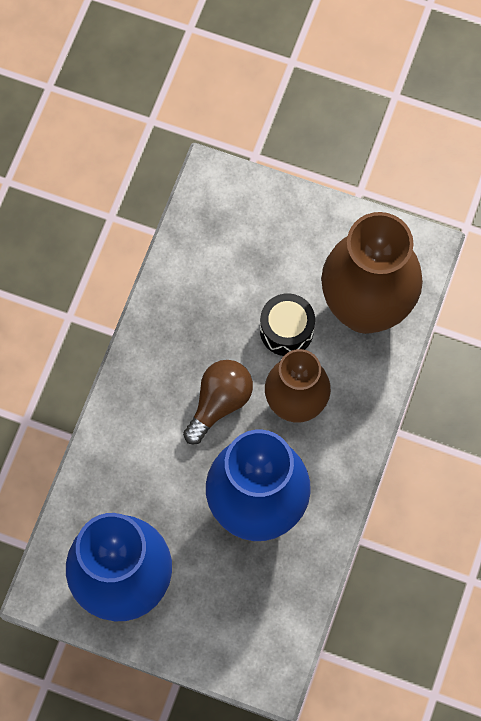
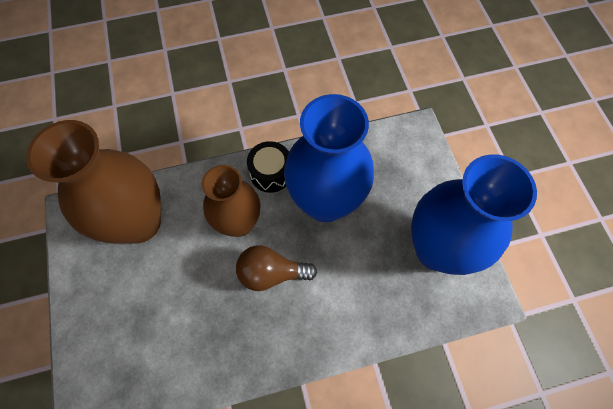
camera: 125 degrees left, 5 degrees down
black drum [260,293,315,356] -> black drum moved to [247,141,289,193]

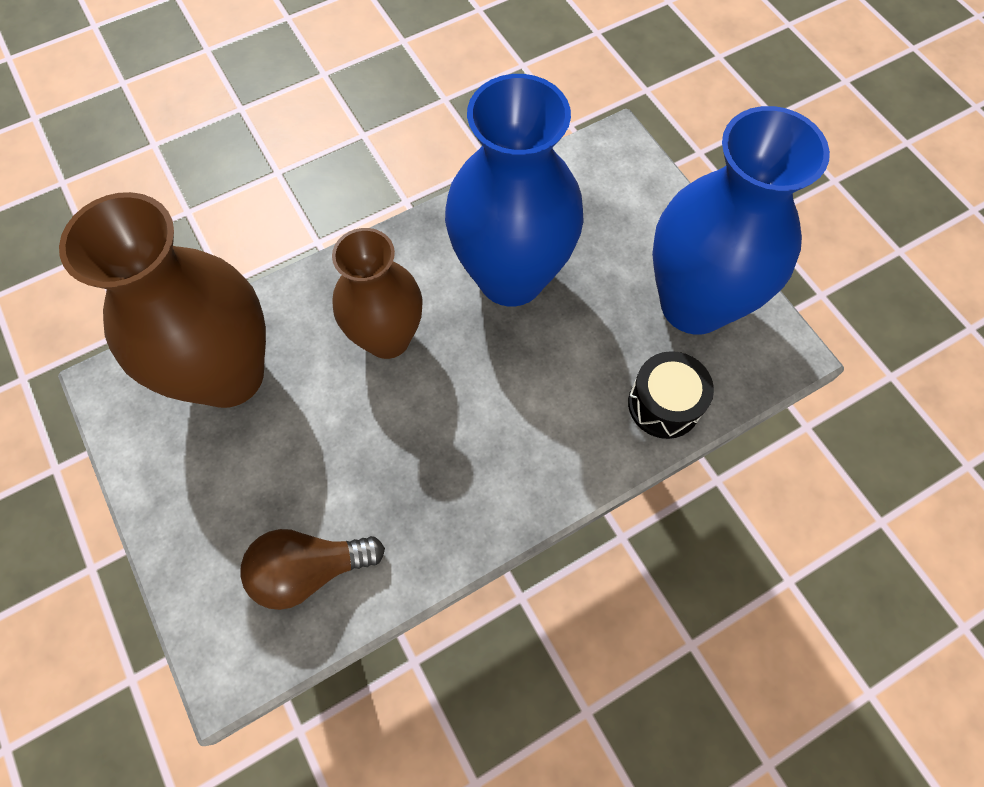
camera: 15 degrees left, 0 degrees up
brown light bulb [236,245,317,291] -> brown light bulb moved to [241,529,385,610]
black drum [247,141,289,193] -> black drum moved to [628,351,714,439]

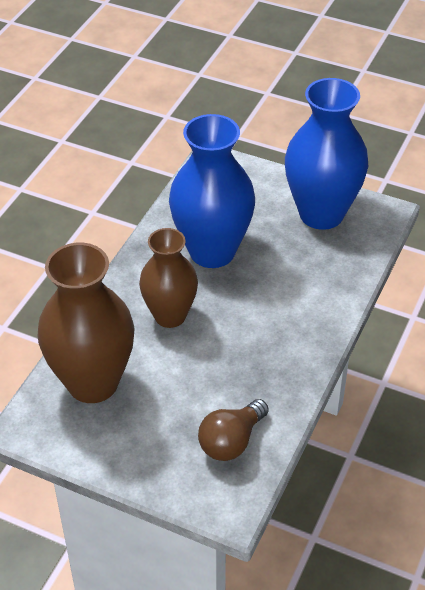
camera: 35 degrees left, 20 degrees down
black drum [628,351,714,439] -> none

